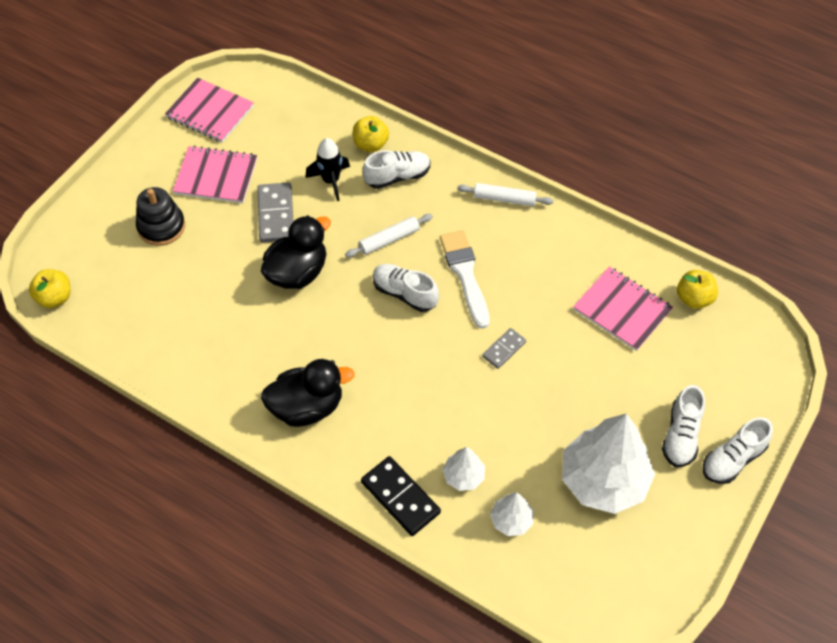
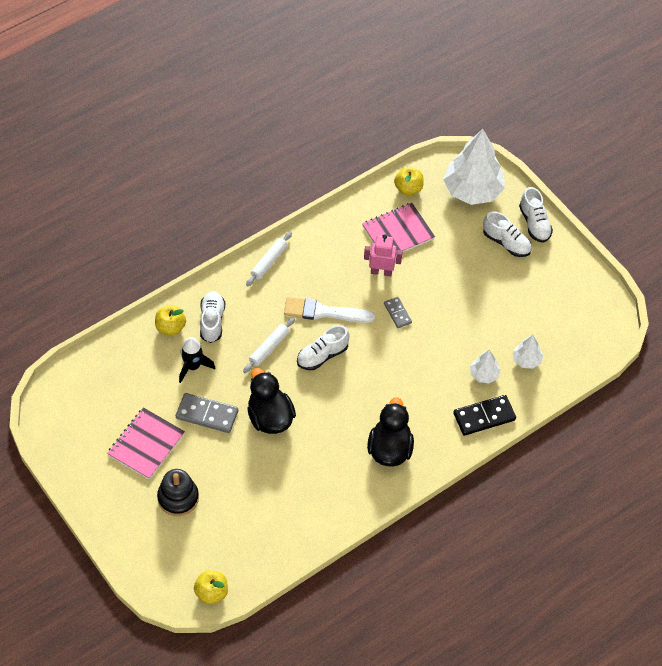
camera: 70 degrees left, 0 degrees up
pink notebook [165,78,254,143] -> none
white rolling pin [345,214,433,258] -> white rolling pin turned 45 degrees clockwise [243,317,295,373]
white tree [562,414,655,514] -> white tree moved to [443,129,505,205]
none -> pink robot [364,234,403,276]

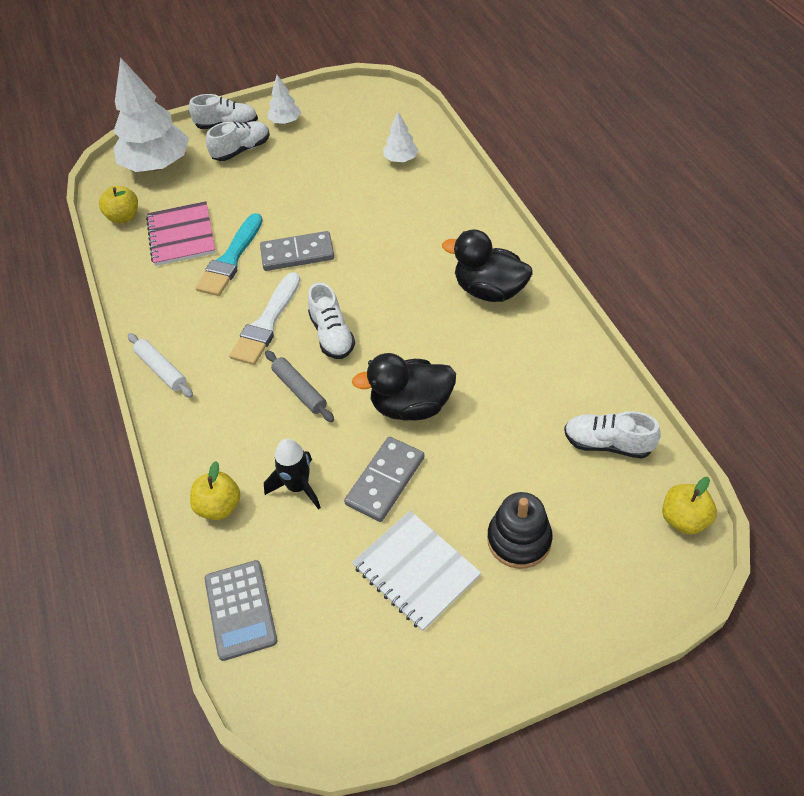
camera: 70 degrees left, 5 degrees down
pink notebook [107,407,185,479] -> white notebook [352,511,481,631]
white shoe [200,291,225,343] -> white shoe moved to [564,411,661,458]
white rolling pin [243,317,295,373] -> grey rolling pin [265,350,334,422]
pink robot [364,234,403,276] -> turquoise brush [195,213,263,296]
grey domino [384,297,412,328] -> grey domino [260,231,334,271], size x1.69
black domino [453,395,516,436] -> none
white tree [470,350,501,383] -> white tree moved to [268,75,301,124]
none -> grey calculator [204,560,277,661]

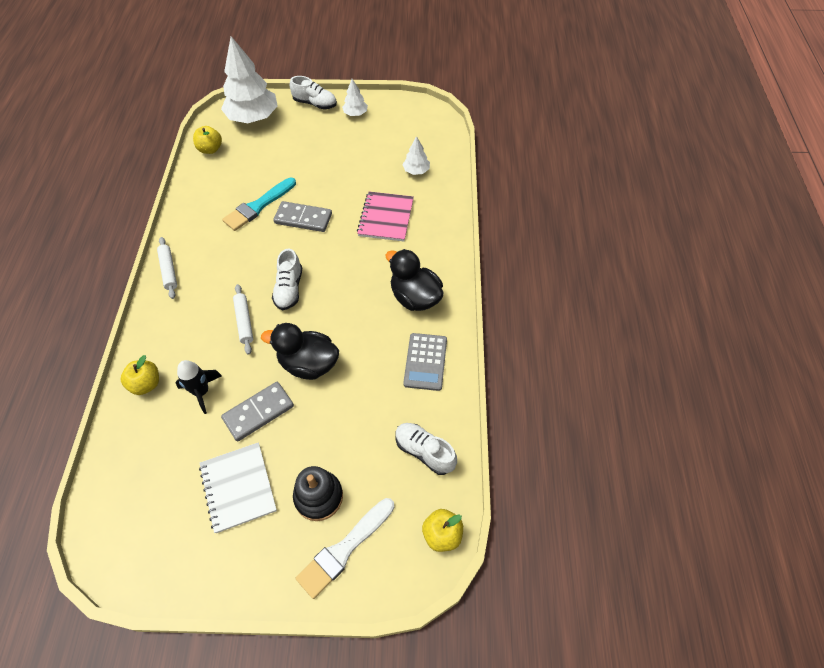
camera: 20 degrees right, 5 degrees up
pink notebook [146,201,216,266] -> pink notebook moved to [357,192,414,241]
grey calculator [204,560,277,661] -> grey calculator moved to [403,333,447,391]
white shoe [206,121,270,161] -> none
white brush [229,272,300,365] -> white brush moved to [295,498,394,599]
grey rolling pin [265,350,334,422] -> white rolling pin [233,284,253,355]

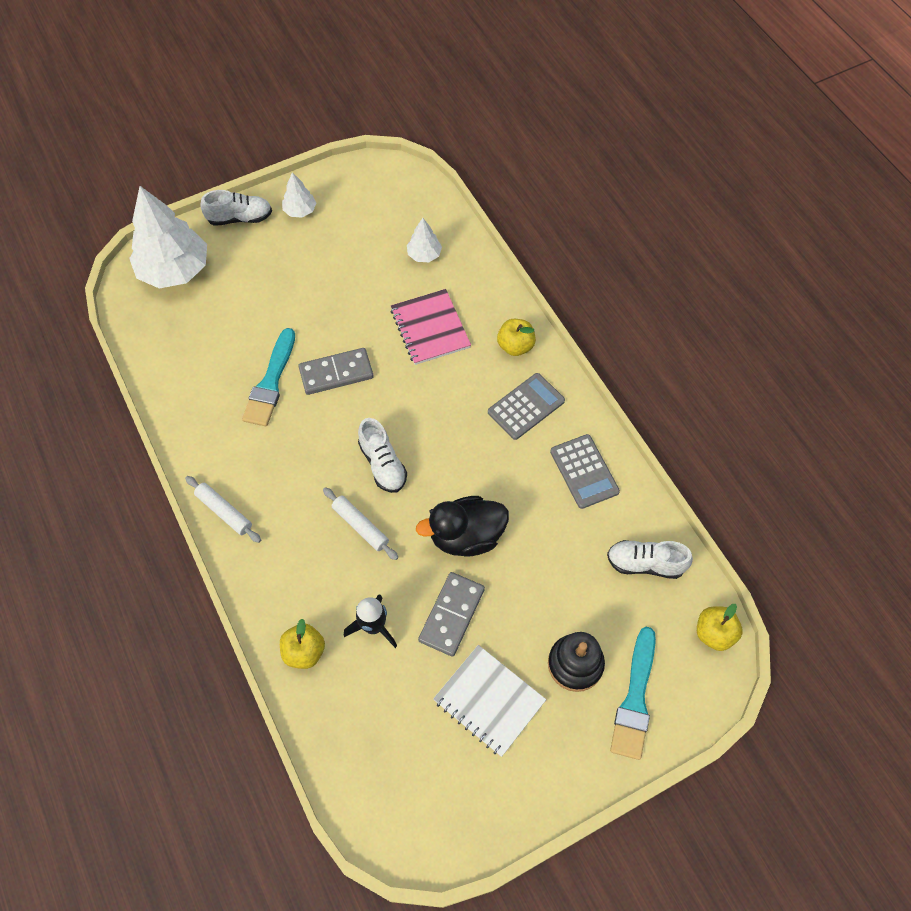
camera: 30 degrees left, 5 degrees up
yellow apple [193,126,222,154] -> yellow apple moved to [497,319,536,356]
white brush [295,498,394,599] -> turquoise brush [610,627,656,760]
black duck [386,249,443,311] -> grey calculator [488,373,565,440]

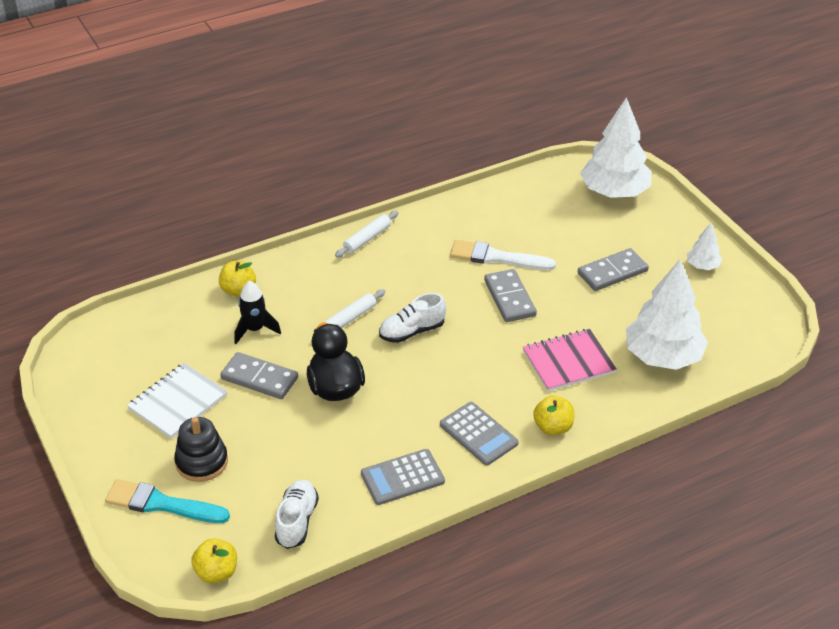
camera: 90 degrees right, 20 degrees down
white shoe [200,190,272,226] -> none
turquoise brush [242,328,295,426] -> white brush [450,240,556,270]
white tree [407,218,442,262] -> white tree [626,259,708,370], size x2.14
none -> grey domino [578,248,649,291]

